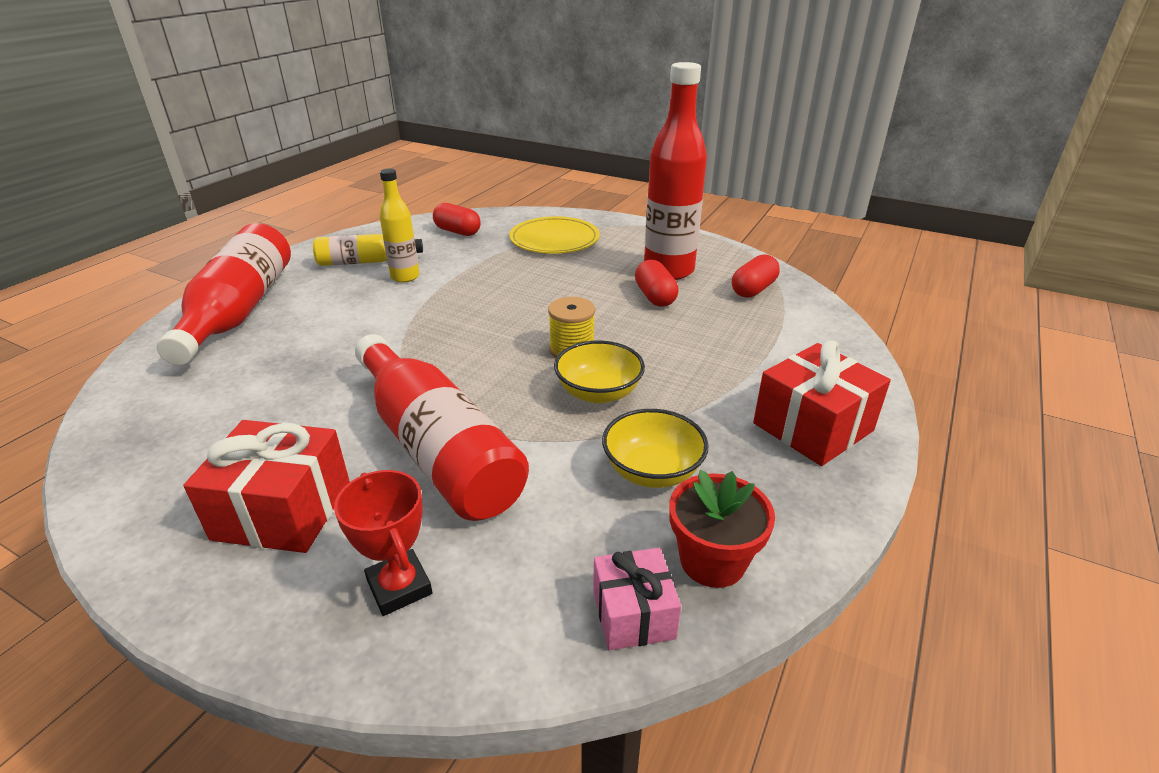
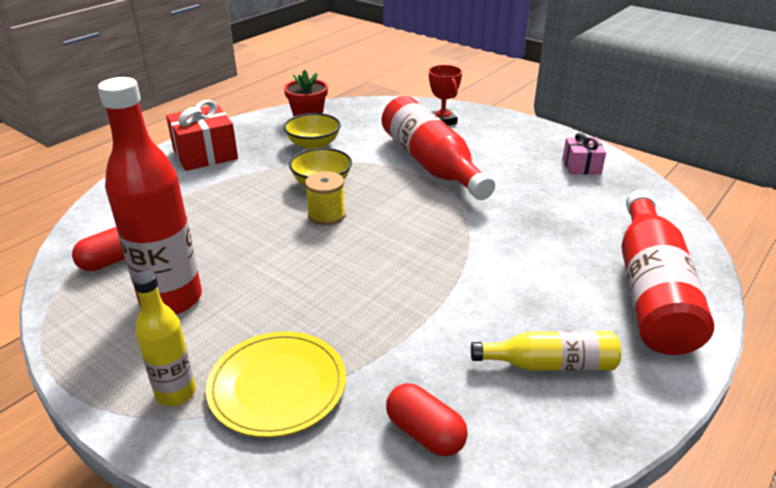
camera: 170 degrees left, 0 degrees up
red gift [183,420,350,553] -> none
yellow bottle [380,168,420,283] -> yellow bottle moved to [133,271,196,406]
pink gift [593,548,681,651] -> pink gift moved to [562,133,606,175]
red capsule [635,260,679,307] -> none

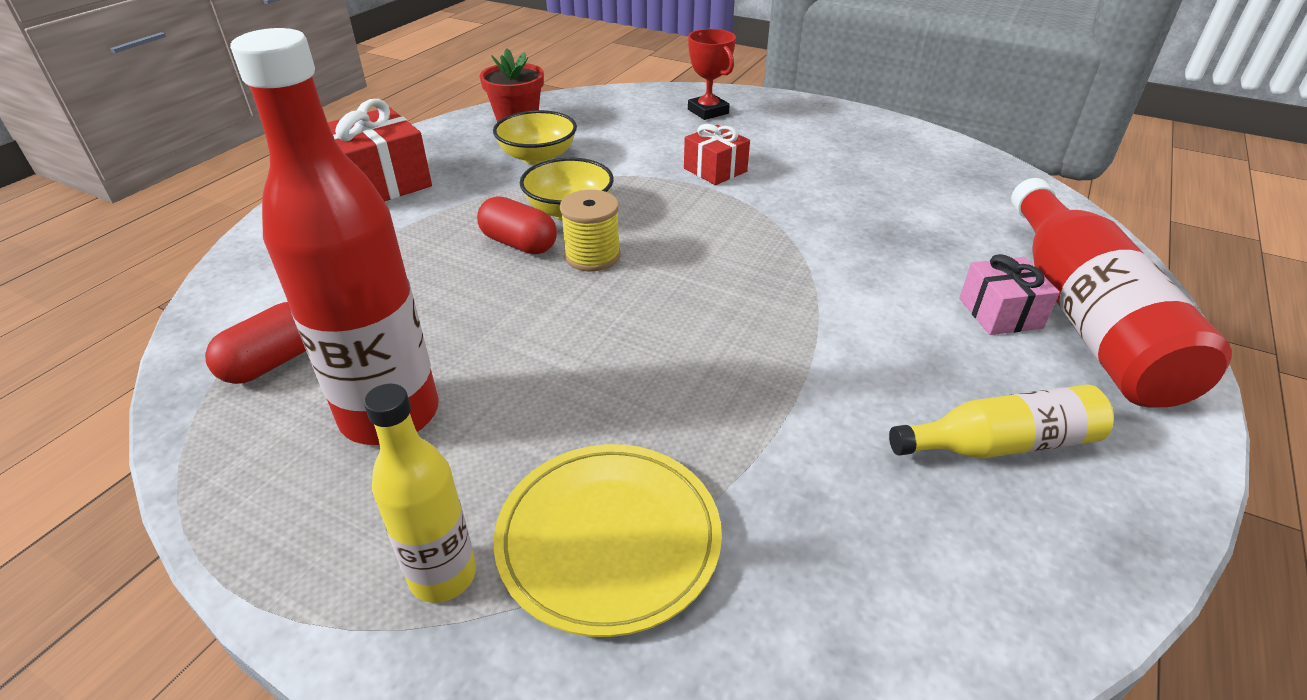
camera: 10 degrees left, 5 degrees up
red bottle [382,96,495,200] -> red gift [684,124,750,185]
red capsule [386,383,468,456] -> red capsule moved to [477,196,557,254]
pink gift [562,133,606,175] -> pink gift moved to [959,254,1060,335]

